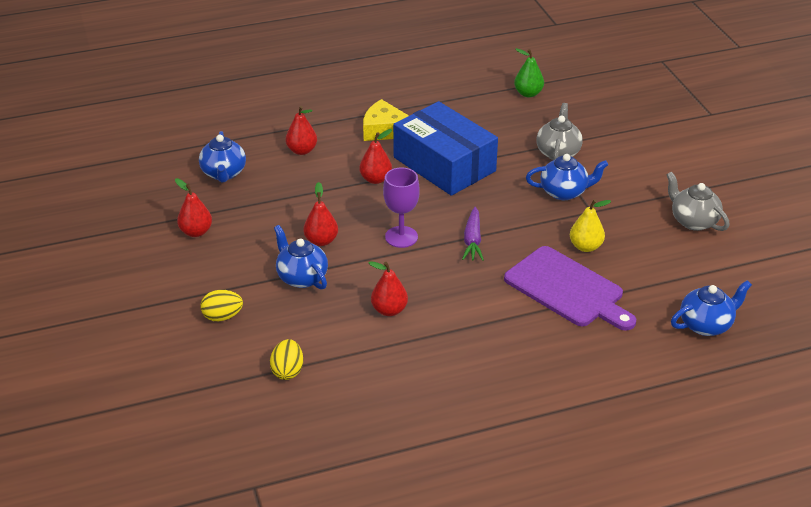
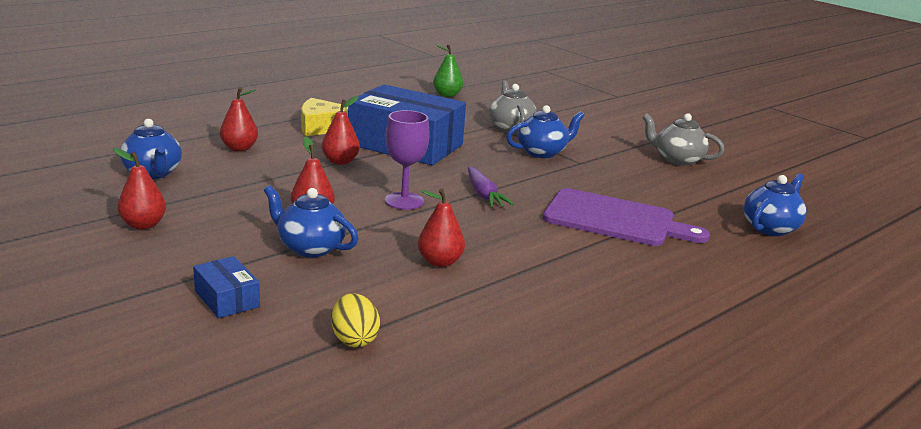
camera: 25 degrees left, 15 degrees down
yellow egg [201,290,243,321] -> blue box [193,256,260,318]
yellow pear [570,199,611,252] -> none

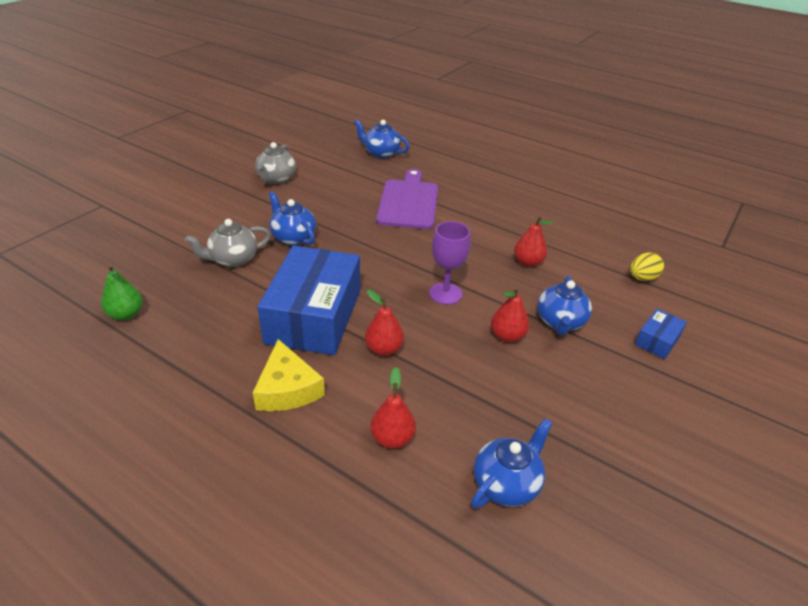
camera: 105 degrees left, 15 degrees up
red pear [113,148,166,229] -> none
purple carrot [468,167,514,207] -> none

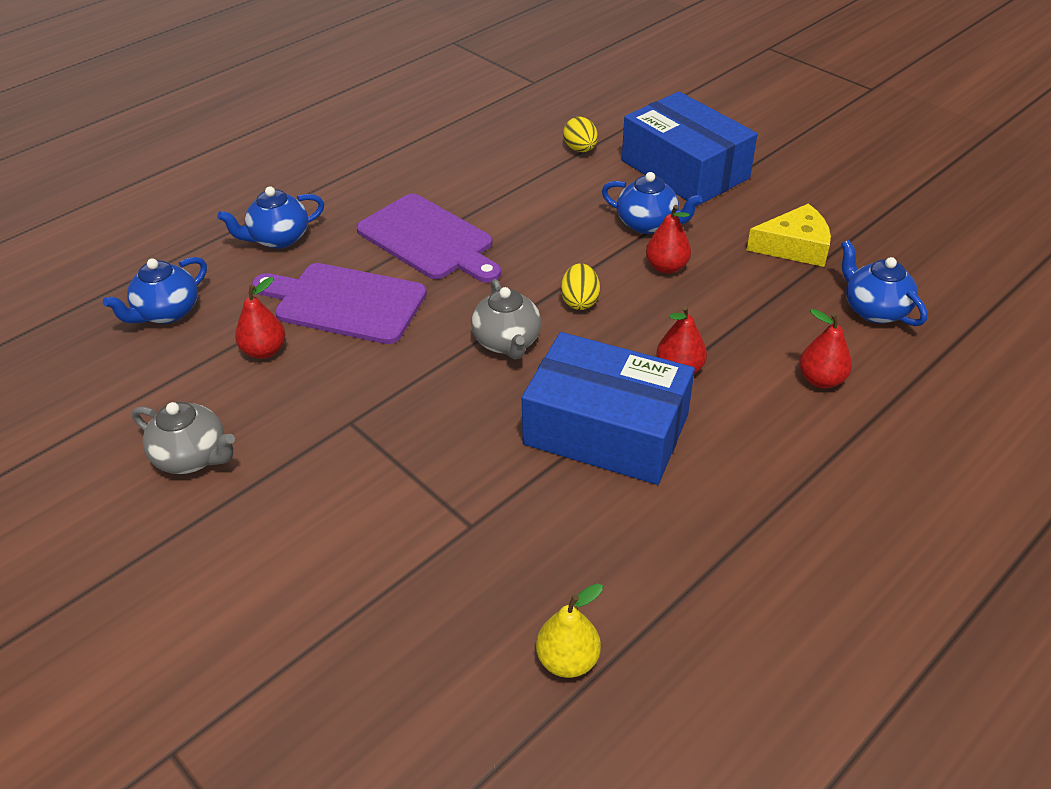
camera: 75 degrees left, 5 degrees up
green pear [101,264,143,321] -> yellow pear [536,583,603,678]
grey teapot [185,219,271,267] -> grey teapot moved to [471,279,541,360]
yellow cheese [253,339,325,411] -> yellow cheese moved to [747,204,831,267]
blue teapot [269,191,316,246] -> blue teapot moved to [217,186,324,249]
purple goblet [429,221,470,305] -> yellow egg [561,263,600,310]
red pear [514,216,553,267] -> red pear moved to [235,277,285,359]
blue box [635,309,687,359] -> blue box [622,92,757,206], size x2.32
none -> purple cutting board [356,194,501,283]

